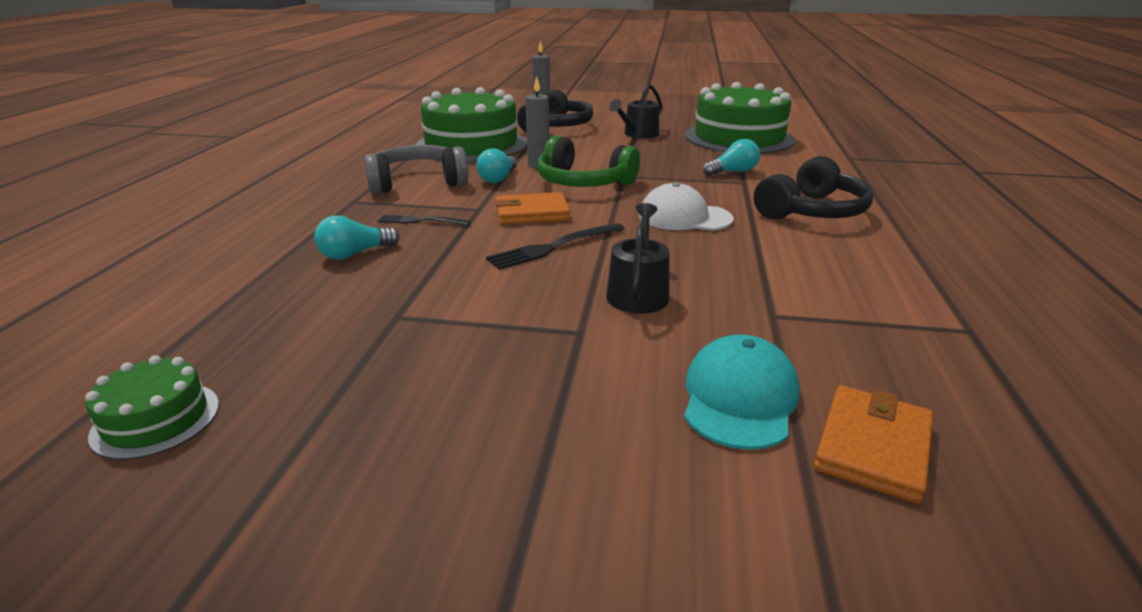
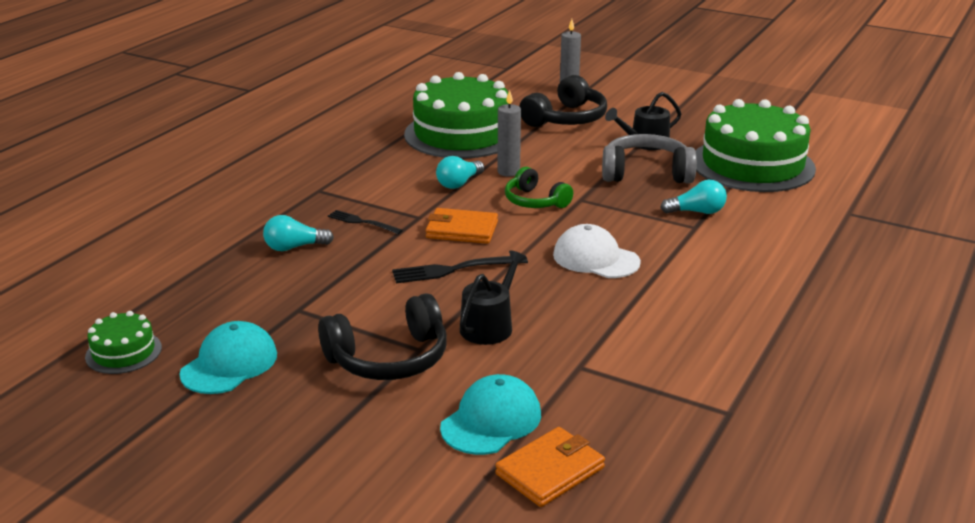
camera: 20 degrees right, 0 degrees up
grey headphones [364,145,469,194] -> grey headphones moved to [602,134,697,184]
green headphones [537,136,640,187] -> green headphones [505,167,573,208], size x0.66
black headphones [754,156,873,220] -> black headphones moved to [318,293,447,380]
none -> turquoise cap [179,321,277,394]

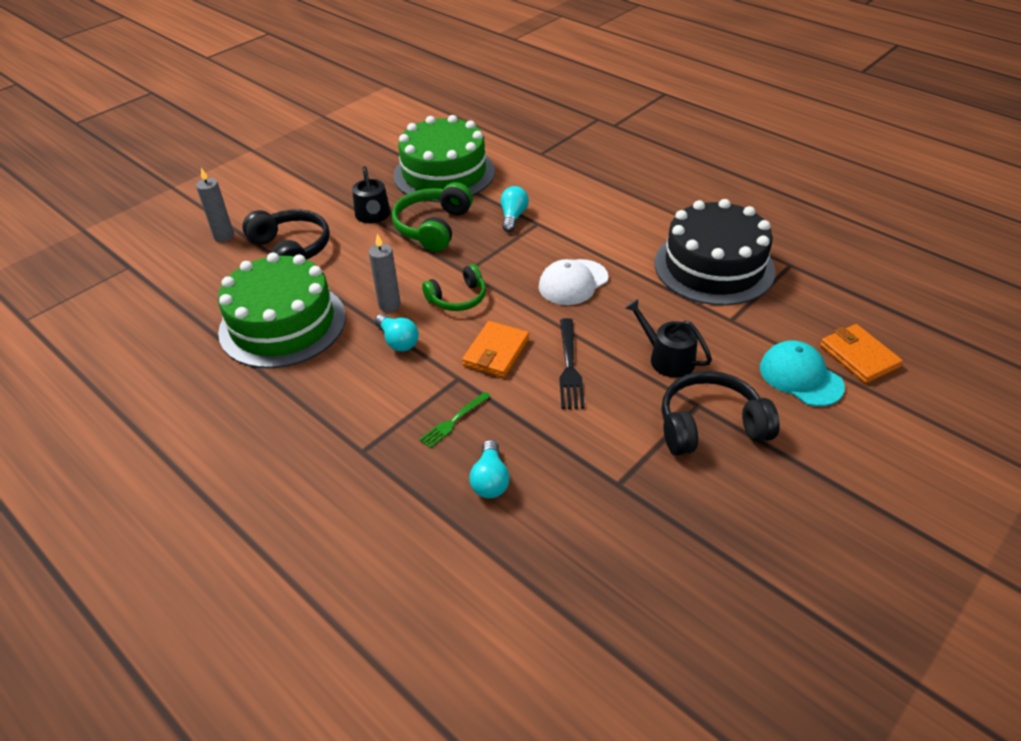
camera: 75 degrees left, 15 degrees up
green cake [85,311,162,374] -> none
turquoise cap [179,321,277,394] -> none
black headphones [318,293,447,380] -> black headphones turned 90 degrees counterclockwise [661,371,780,455]
black fork [328,210,403,234] -> green fork [419,392,491,448]
grey headphones [602,134,697,184] -> green headphones [392,182,473,252]
none -> black cake [654,199,776,306]

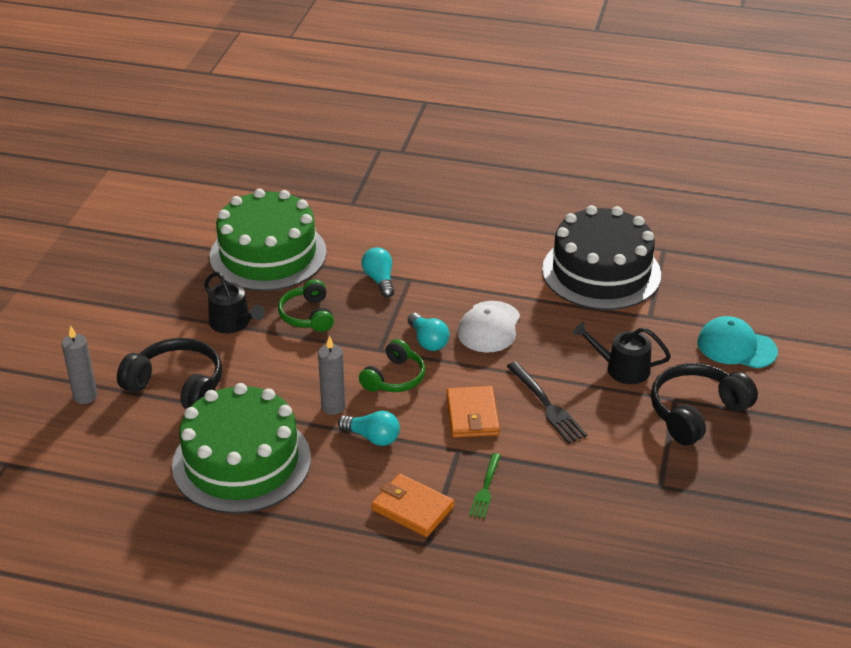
camera: 30 degrees left, 5 degrees down
green headphones [392,182,473,252] -> green headphones [278,279,334,332], size x0.66
turquoise light bulb [469,440,510,498] -> turquoise light bulb moved to [408,313,449,351]
orange wallet [820,324,903,384] -> orange wallet moved to [371,474,454,537]

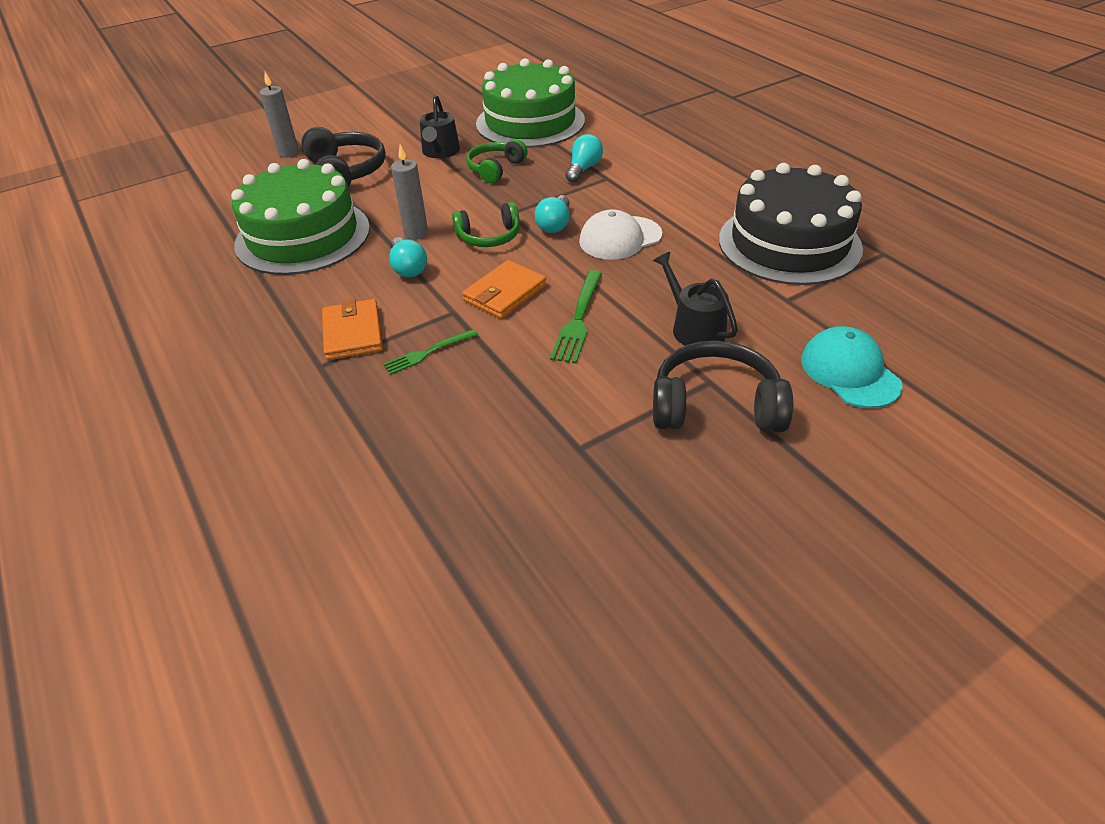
camera: 45 degrees right, 5 degrees up
black fork [507,362,587,444] -> green fork [550,270,602,364]

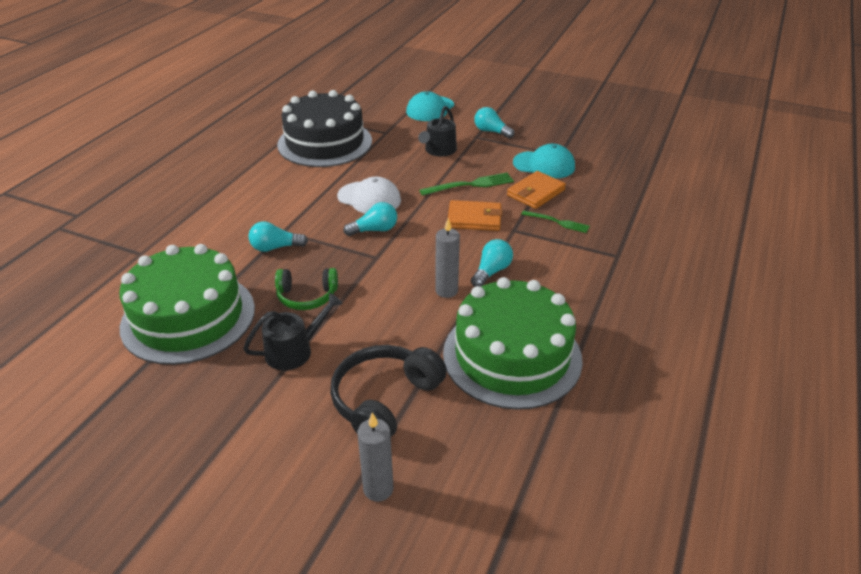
camera: 125 degrees left, 5 degrees down
orange wallet [322,299,383,360] -> orange wallet moved to [507,171,566,209]
green headphones [452,202,520,247] -> none
black headphones [653,340,793,432] -> turquoise light bulb [474,107,515,139]
none -> turquoise cap [513,144,575,178]

